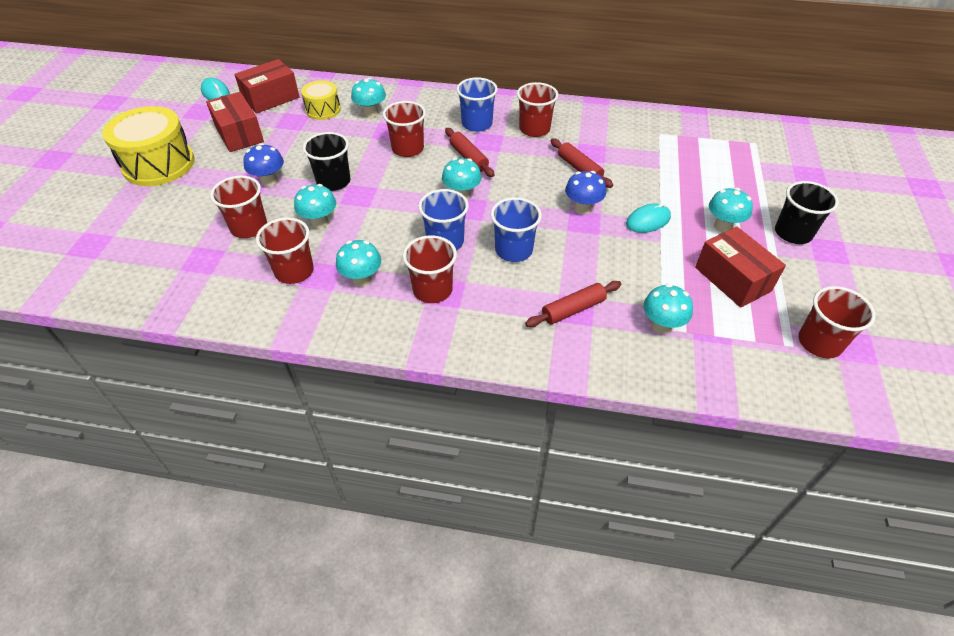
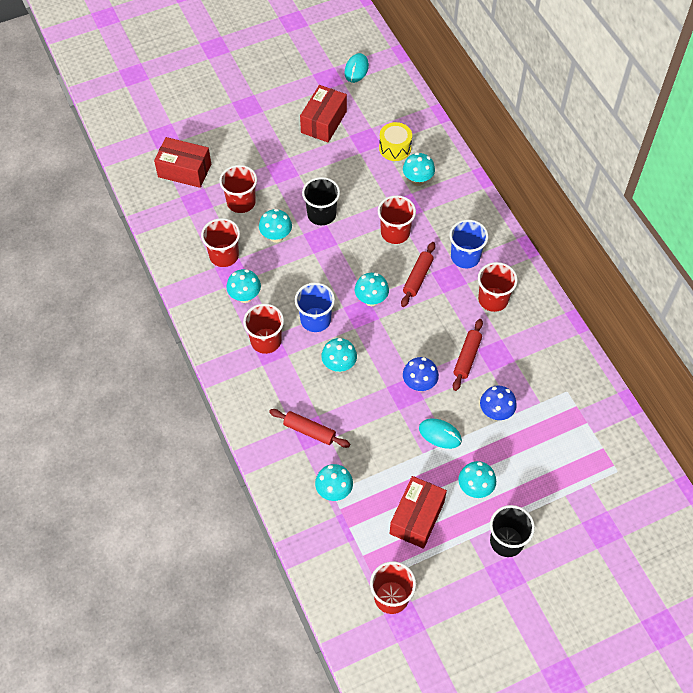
camera: 55 degrees right, 10 degrees up
yellow drum [102,106,195,186] -> none
red box [234,59,299,114] -> red box moved to [154,137,211,188]
blue mushroom [243,143,284,187] -> blue mushroom moved to [480,386,517,420]
blue cup [491,197,542,262] -> turquoise mushroom [321,338,357,372]

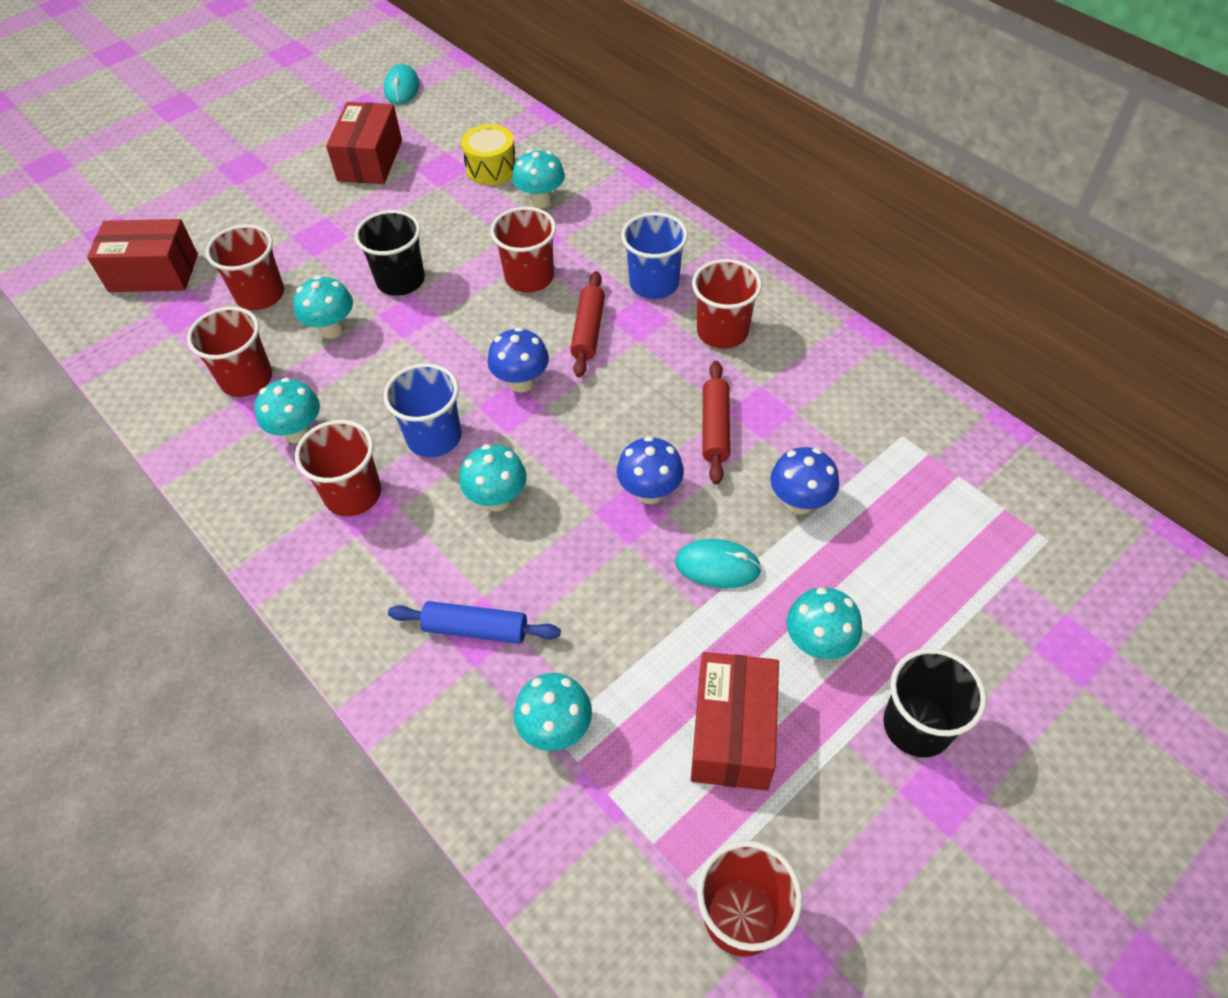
camera: 15 degrees left, 5 degrees down
red rolling pin [269,409,350,448] -> blue rolling pin [388,601,561,644]
turquoise mushroom [355,273,389,306] -> blue mushroom [488,327,549,393]

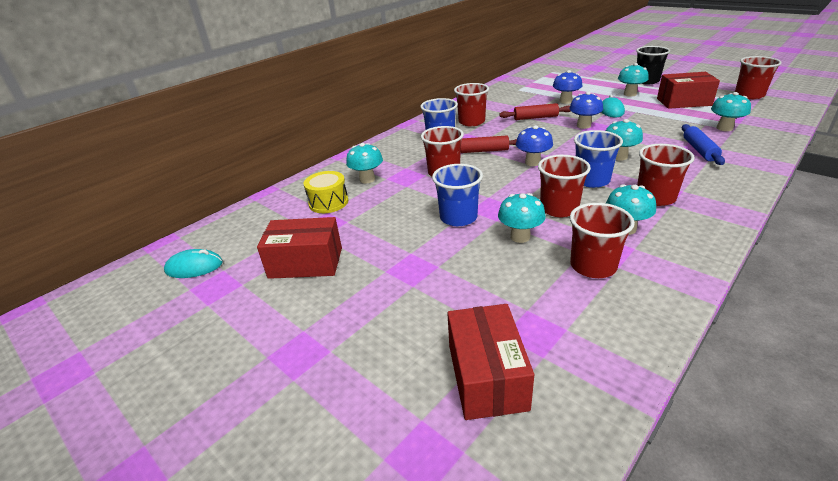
camera: 95 degrees left, 20 degrees down
red cup [205,224,284,310] -> red cup moved to [538,155,591,217]
black cup [355,210,425,296] -> blue cup [432,164,483,226]

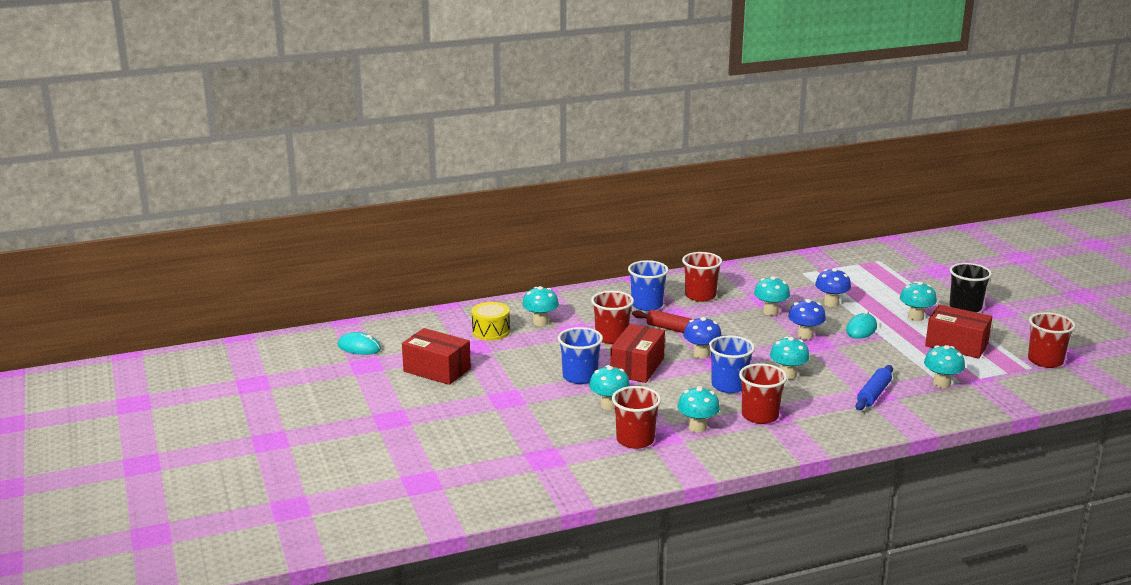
camera: 25 degrees right, 10 degrees down
red box [447,304,534,420] -> red box moved to [610,324,665,383]
red rolling pin [499,103,570,120] -> turquoise mushroom [754,276,790,316]
red cup [538,155,591,217] -> none

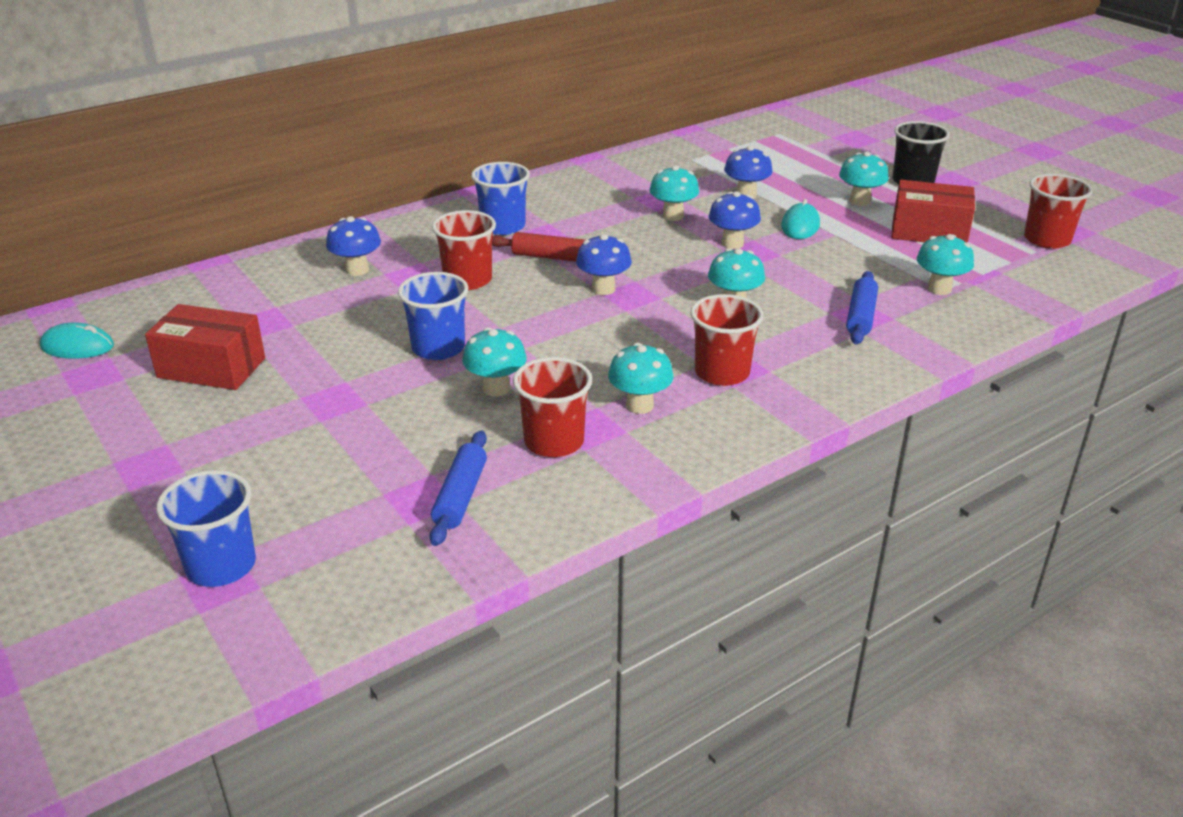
camera: 15 degrees left, 10 degrees up
yellow drum [471,302,510,341] -> none
turquoise mushroom [522,286,559,326] -> blue mushroom [326,216,381,276]
red box [610,324,665,383] -> none
red cup [682,252,722,302] -> none
blue cup [709,335,755,393] -> blue cup moved to [156,470,256,587]
none -> blue rolling pin [429,430,487,546]

